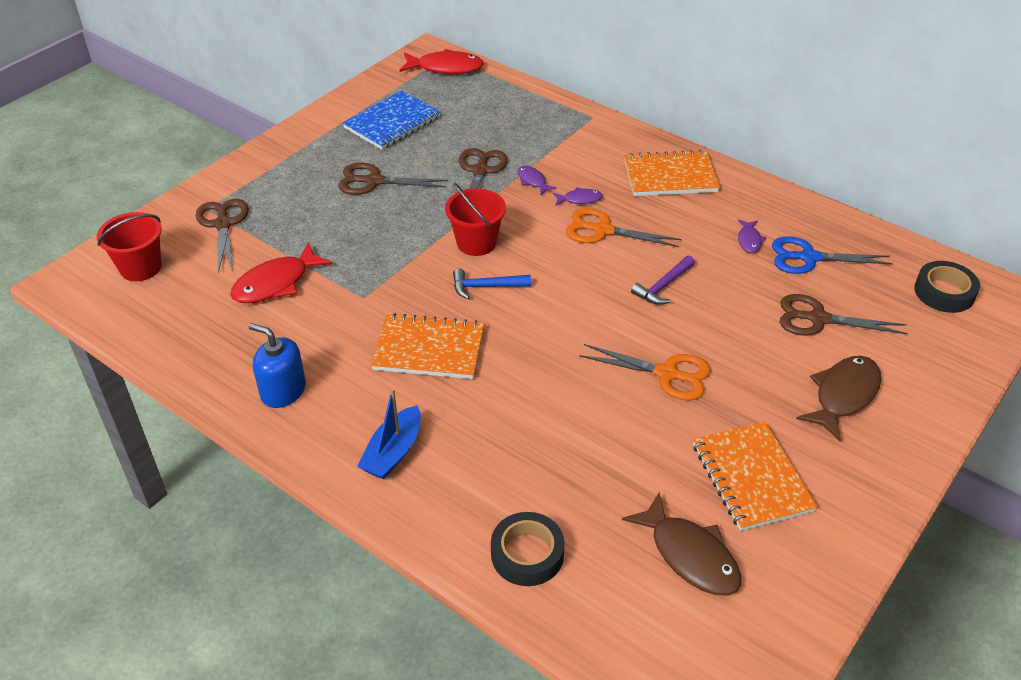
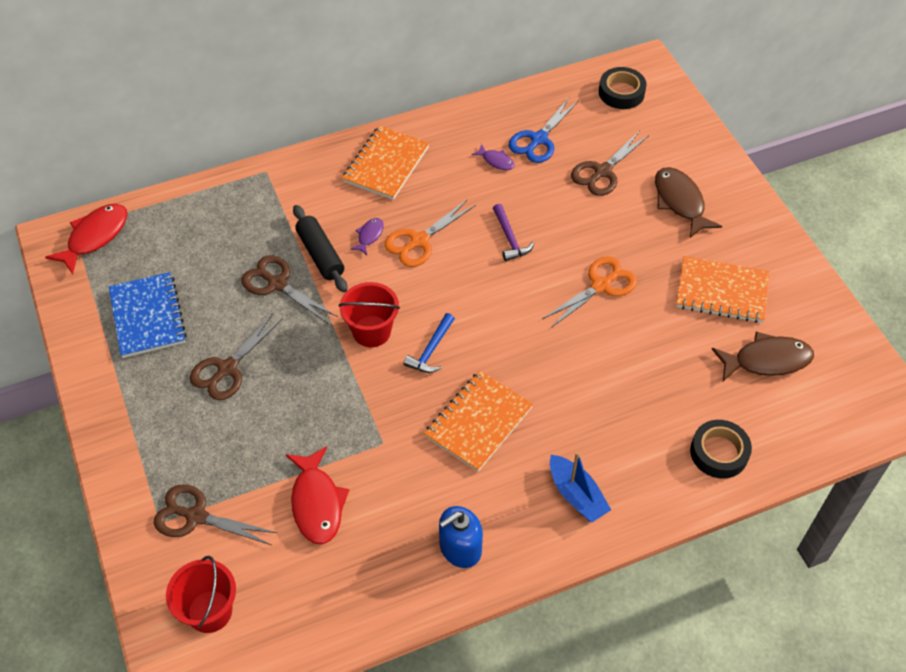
camera: 60 degrees left, 10 degrees up
purple fish [518,166,556,195] -> black rolling pin [293,205,347,293]

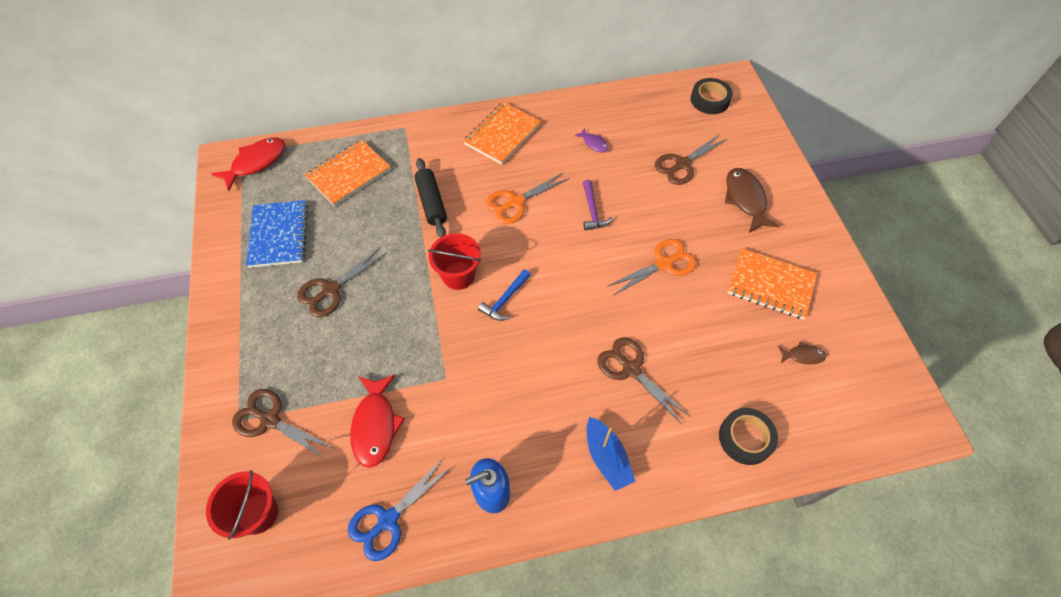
camera: 10 degrees right, 5 degrees up
brown scissors [241,255,336,324] -> brown scissors moved to [597,337,690,424]
purple fish [350,218,384,255] -> none
orange notebook [424,371,533,472] -> orange notebook moved to [305,140,391,206]
blue scissors [509,97,579,163] -> blue scissors moved to [348,458,453,561]
brown fish [712,331,814,381] -> brown fish [778,341,826,364], size x0.51

